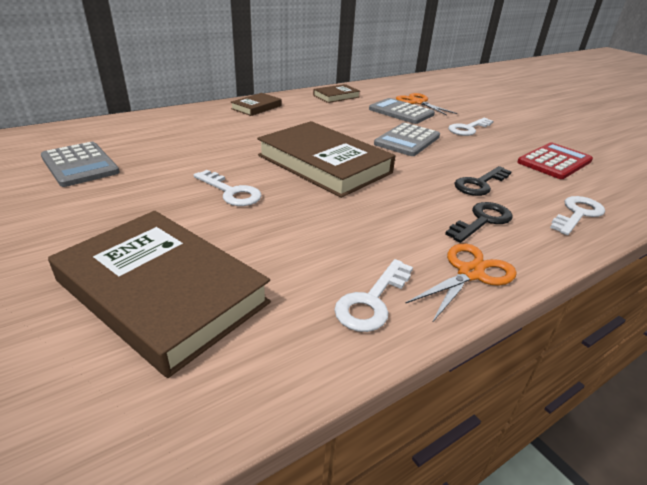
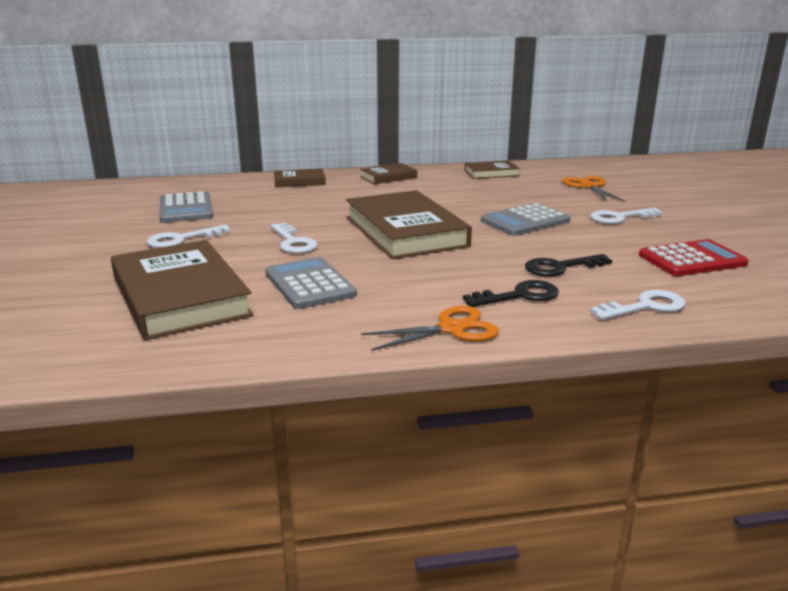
camera: 25 degrees right, 10 degrees down
white key [334,259,413,332] -> white key moved to [146,225,231,248]
grey calculator [369,98,435,124] -> grey calculator moved to [265,257,357,309]
none -> brown book [274,168,326,187]

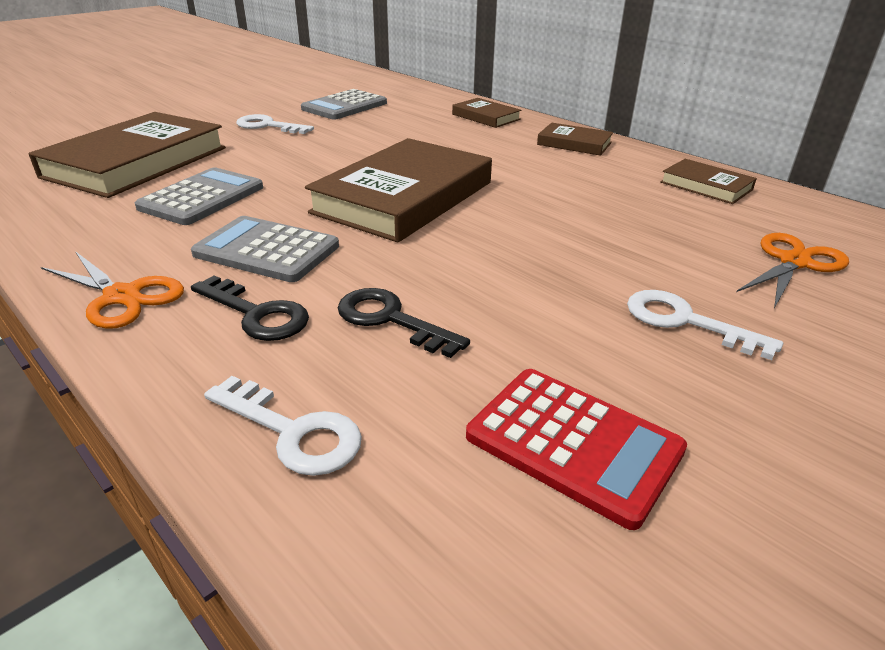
camera: 55 degrees right, 10 degrees up
white key [271,223,318,254] -> none
grey calculator [481,203,570,236] -> grey calculator moved to [191,216,339,282]

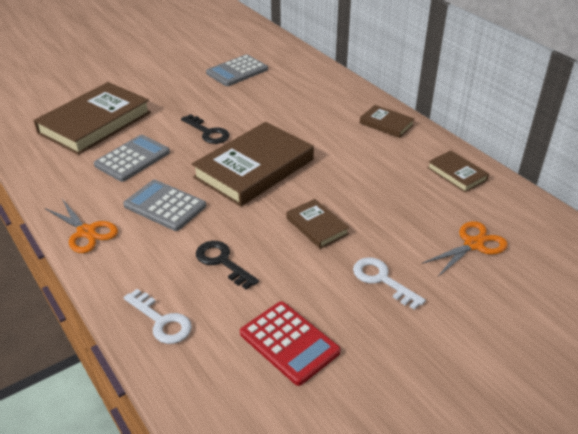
camera: 10 degrees right, 5 degrees up
black key [191,276,309,341] -> black key moved to [181,114,230,144]
white key [236,114,314,134] -> none
brown book [452,98,521,128] -> brown book moved to [287,199,349,249]

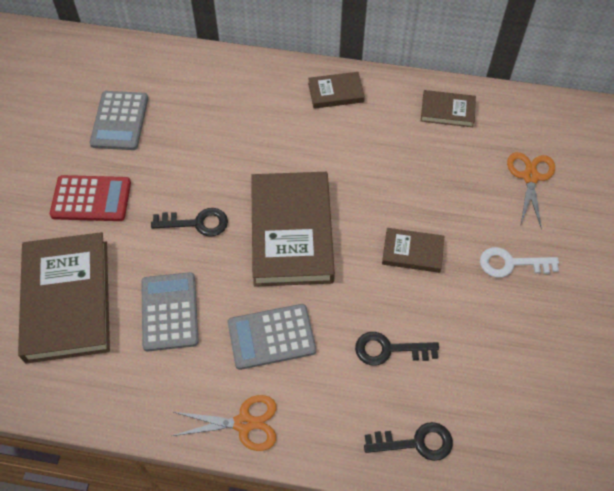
camera: 45 degrees left, 20 degrees up
white key [124,289,192,344] -> black key [364,422,453,461]
red calculator [240,301,340,386] -> red calculator moved to [50,175,131,221]

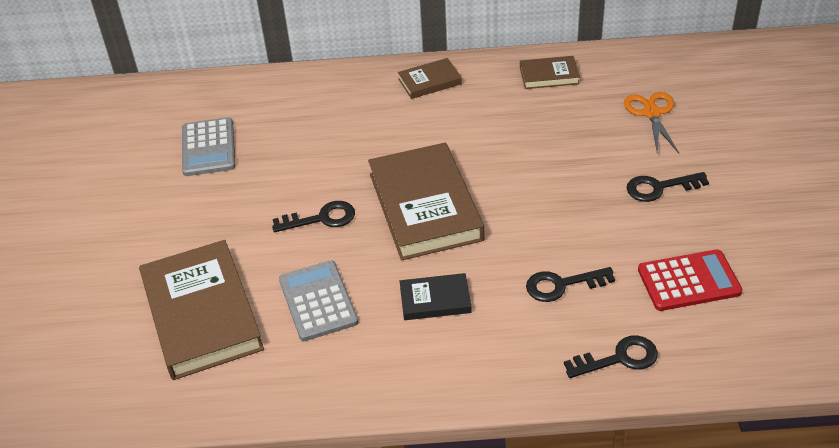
camera: 10 degrees left, 15 degrees down
red calculator [50,175,131,221] -> red calculator moved to [638,249,743,311]
orange scissors [172,395,276,451] -> none
grey calculator [228,304,316,370] -> black book [400,273,472,320]
brown book [382,228,444,273] -> none
white key [480,247,559,278] -> black key [627,172,709,202]

